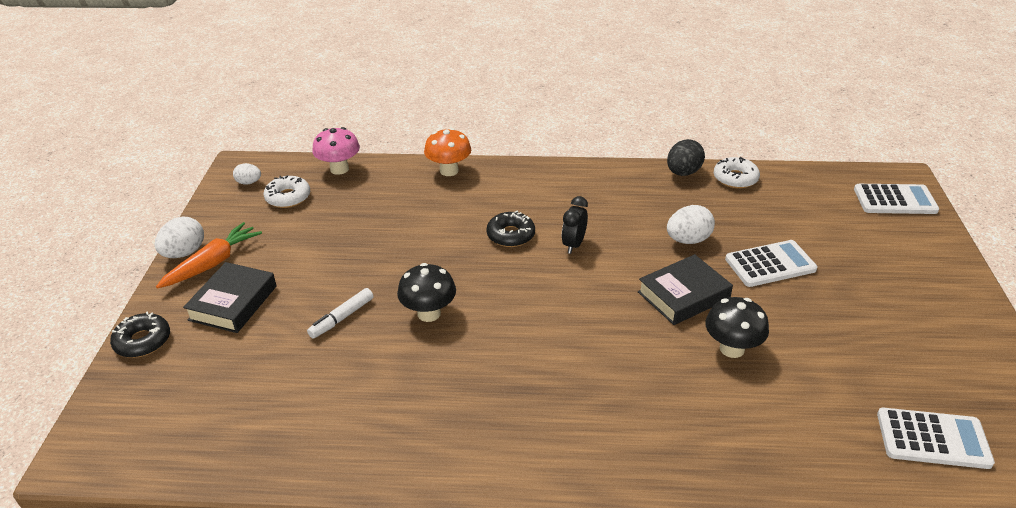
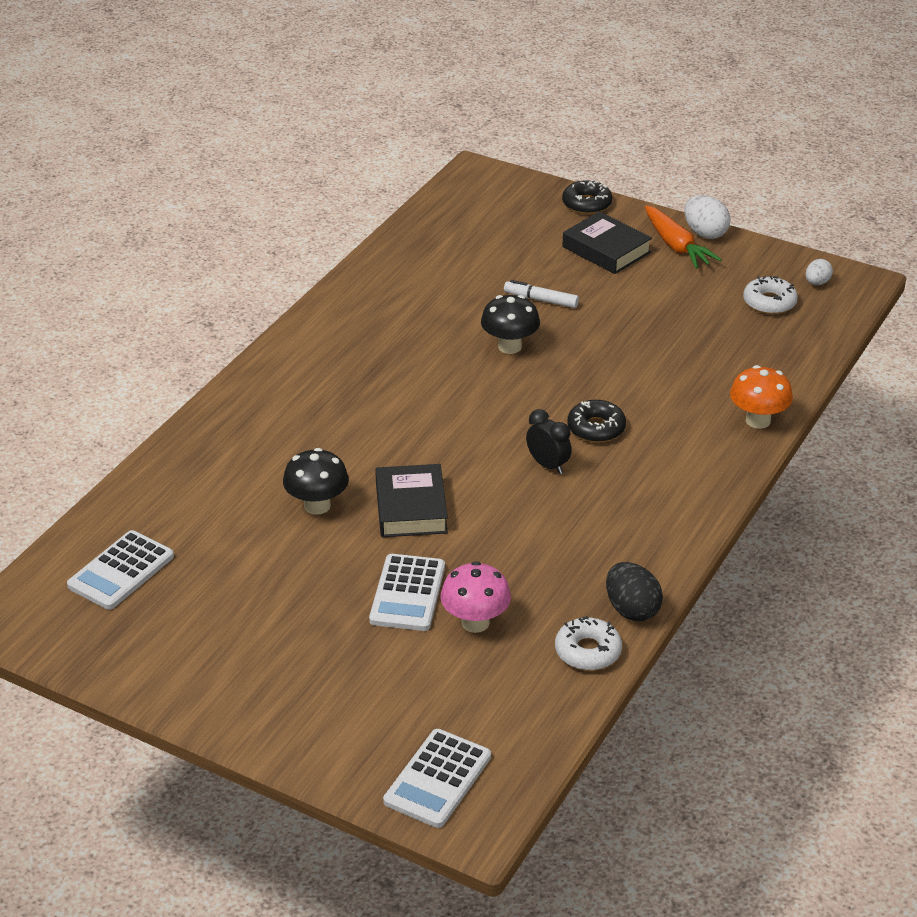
camera: 115 degrees right, 0 degrees up
white marker [307,288,373,338] -> white marker turned 45 degrees counterclockwise [504,280,579,308]
pink mushroom [312,127,360,175] -> pink mushroom moved to [440,561,511,633]
white egg [667,205,715,244] -> none

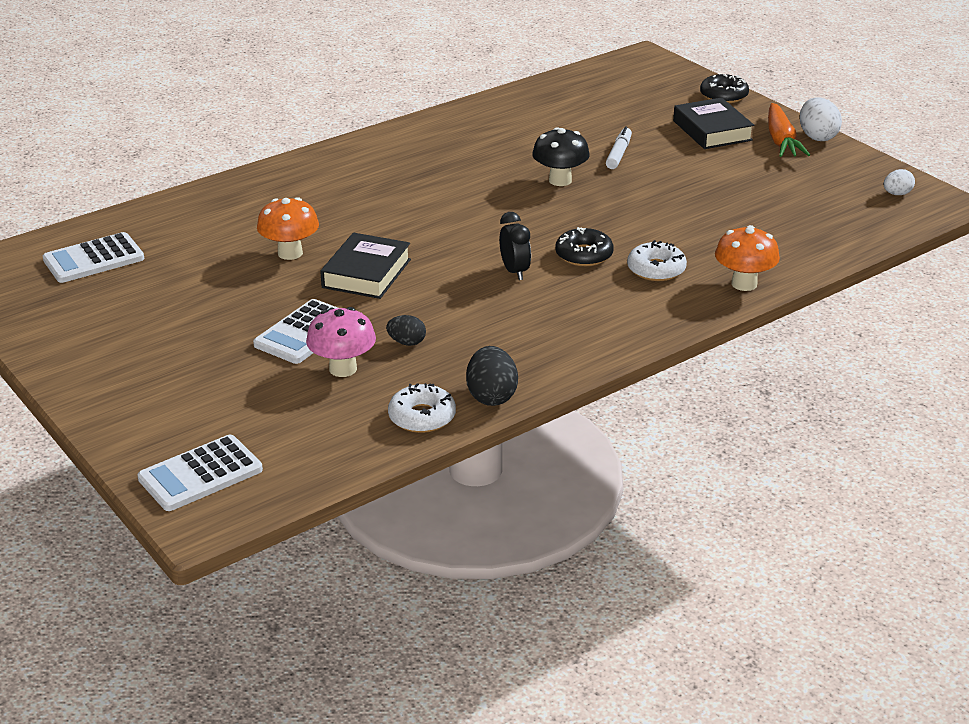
camera: 25 degrees right, 5 degrees down
black mushroom [283,448,349,515] -> orange mushroom [257,197,319,260]
white marker [504,280,579,308] -> white marker turned 60 degrees clockwise [606,126,632,169]
white donut [743,276,798,314] -> white donut moved to [627,240,687,281]
none -> black egg [386,315,426,346]

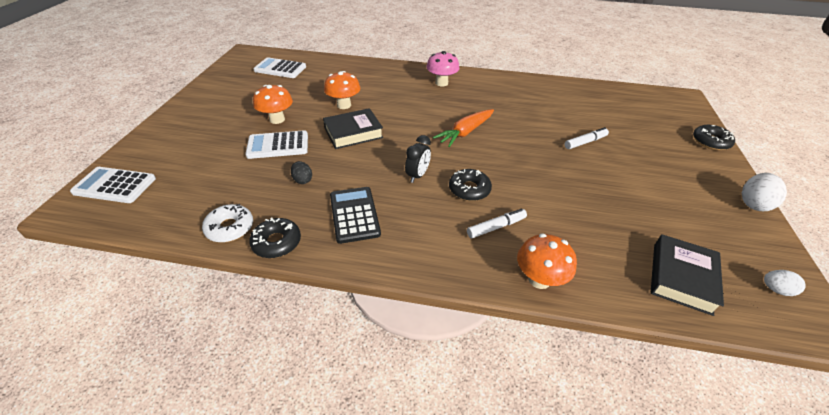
camera: 45 degrees right, 10 degrees up
pink mushroom [306,307,376,377] -> pink mushroom moved to [426,51,459,86]
black egg [466,346,518,406] -> black donut [249,218,301,258]
black mushroom [532,127,590,186] -> none
white donut [627,240,687,281] -> white marker [467,209,527,238]
black book [673,97,754,149] -> black book moved to [651,234,724,316]
orange carrot [768,103,810,157] -> orange carrot moved to [433,109,494,147]
none -> orange mushroom [253,85,293,124]
none -> black calculator [330,187,381,244]

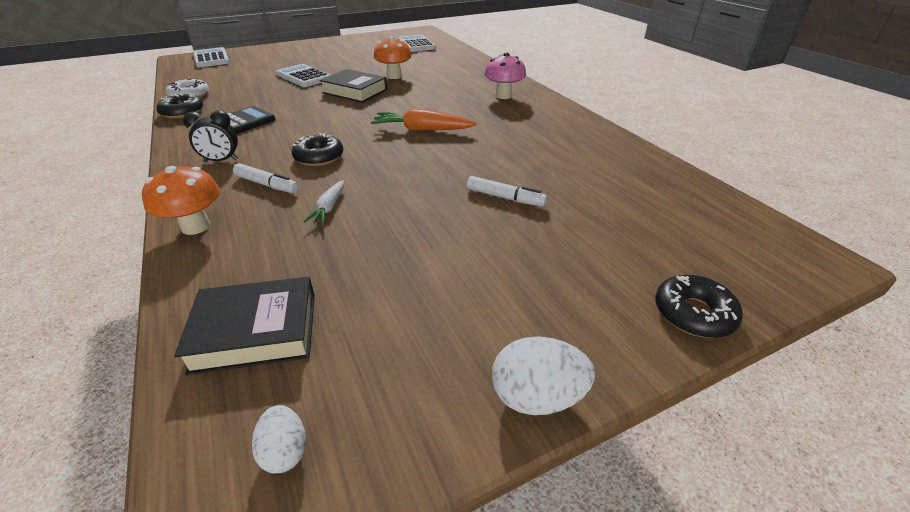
camera: 55 degrees right, 5 degrees down
orange mushroom [253,85,293,124] -> none
black egg [291,161,312,184] -> none
black clock [405,135,431,183] -> black clock moved to [183,110,239,162]
none -> white carrot [303,180,344,224]

